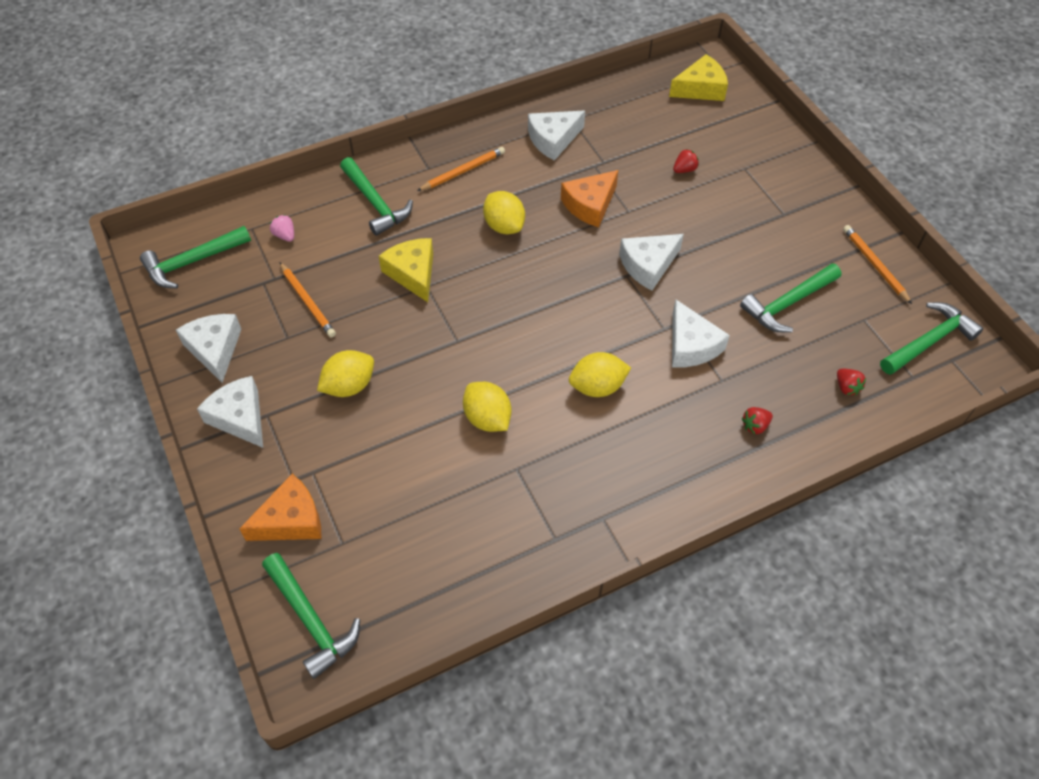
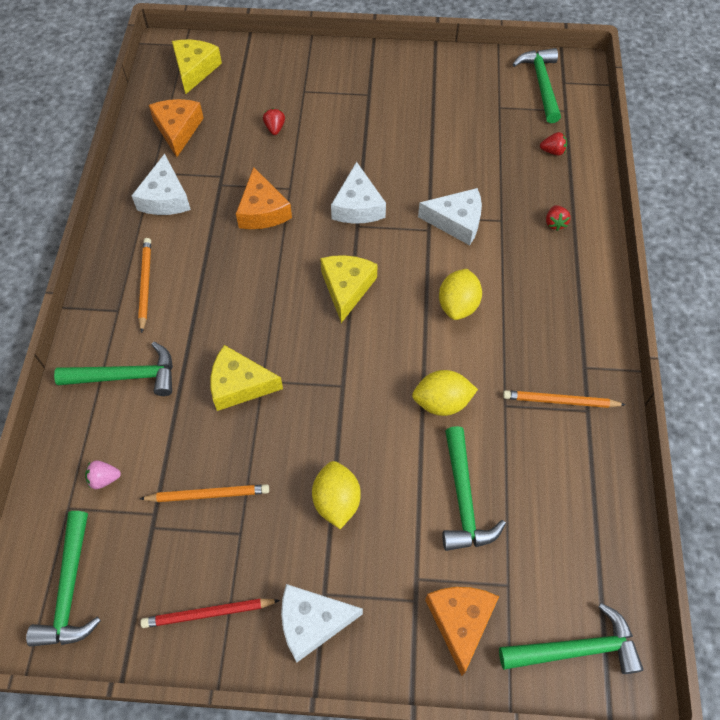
camera: 60 degrees left, 5 degrees up
white cheese [176,314,241,383] -> red pencil [140,599,280,628]
yellow lemon [483,191,525,234] -> none
green hammer [740,263,841,332] -> green hammer moved to [442,426,506,551]
orange pencil [843,225,912,304] -> orange pencil moved to [503,390,626,408]
none -> orange cheese [149,99,204,157]
none -> yellow cheese [320,255,378,323]

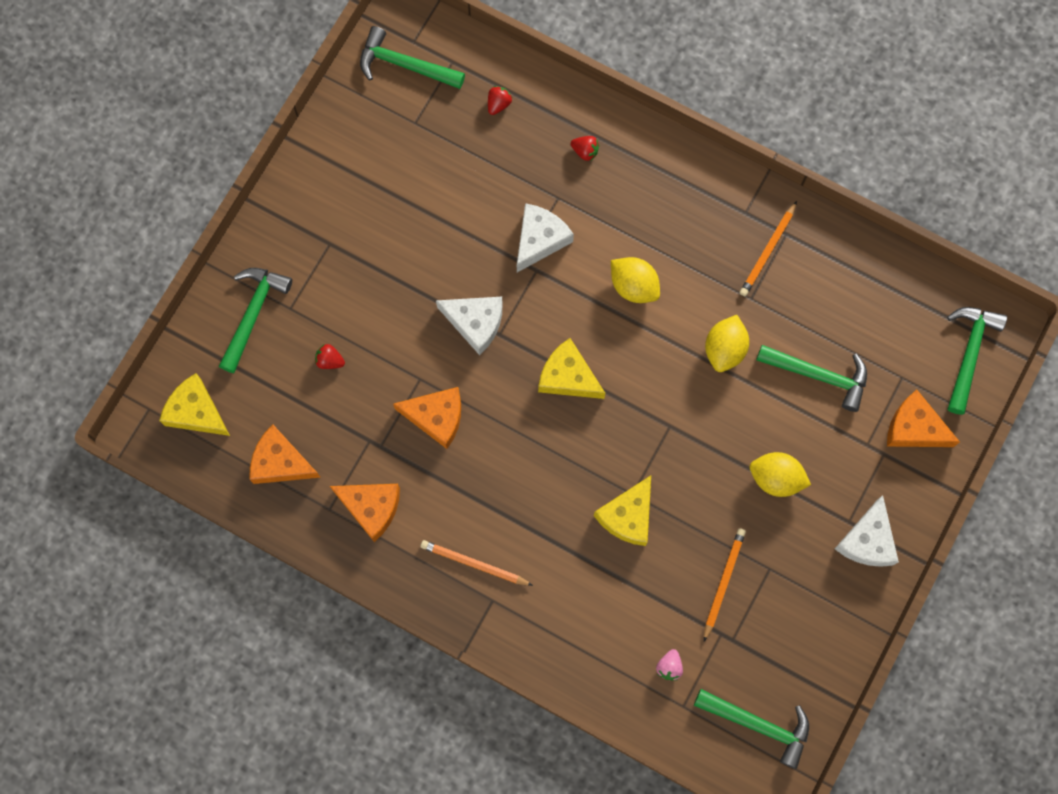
camera: 65 degrees left, 15 degrees up
green hammer [54,342,173,396] -> green hammer moved to [219,268,292,373]
white cheese [132,154,191,215] -> orange cheese [330,484,400,542]
red pencil [140,599,280,628] -> none

